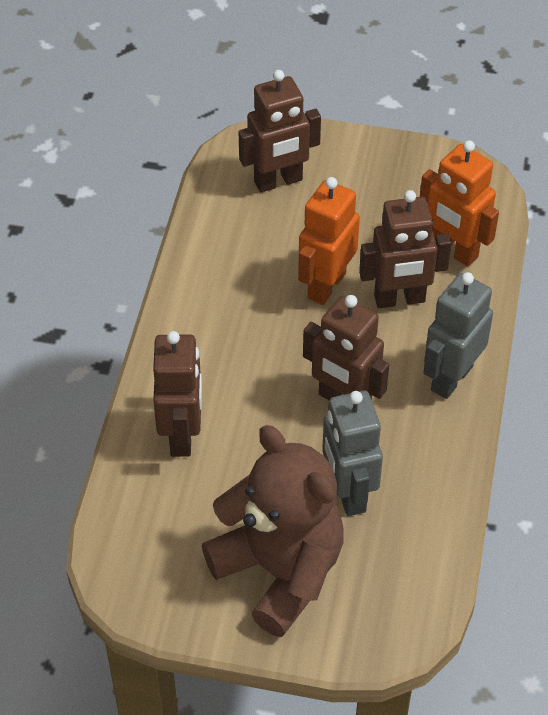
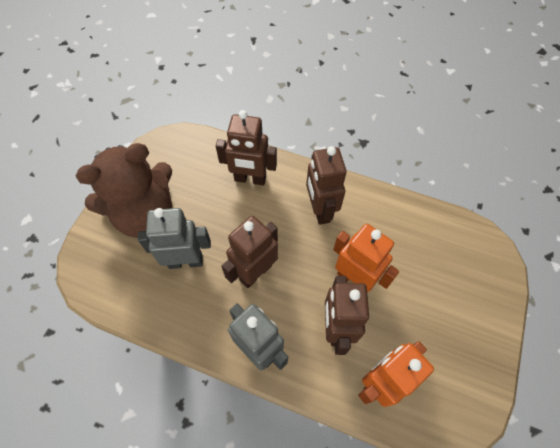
camera: 100 degrees right, 10 degrees up
brown robot [239,70,321,192] -> brown robot moved to [306,146,347,225]

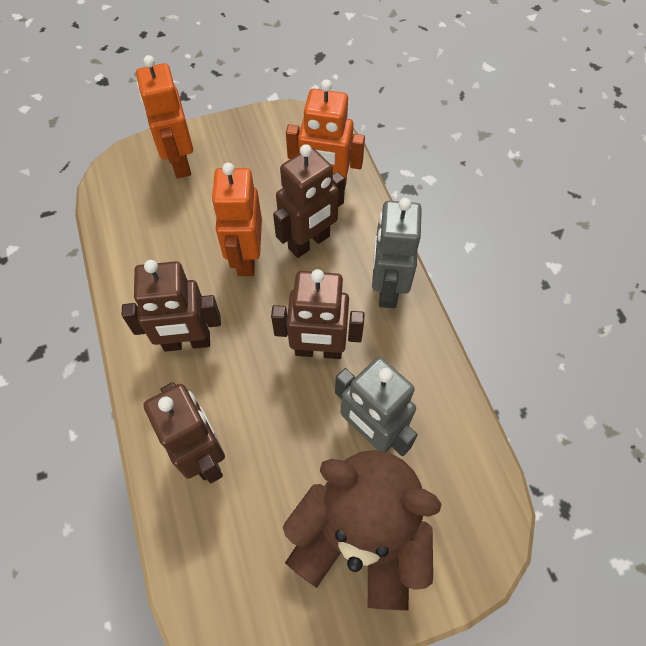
camera: 130 degrees left, 0 degrees up
brown robot [306,146,347,225] -> brown robot turned 45 degrees clockwise [122,260,221,352]
none -> orange robot [136,55,193,178]

